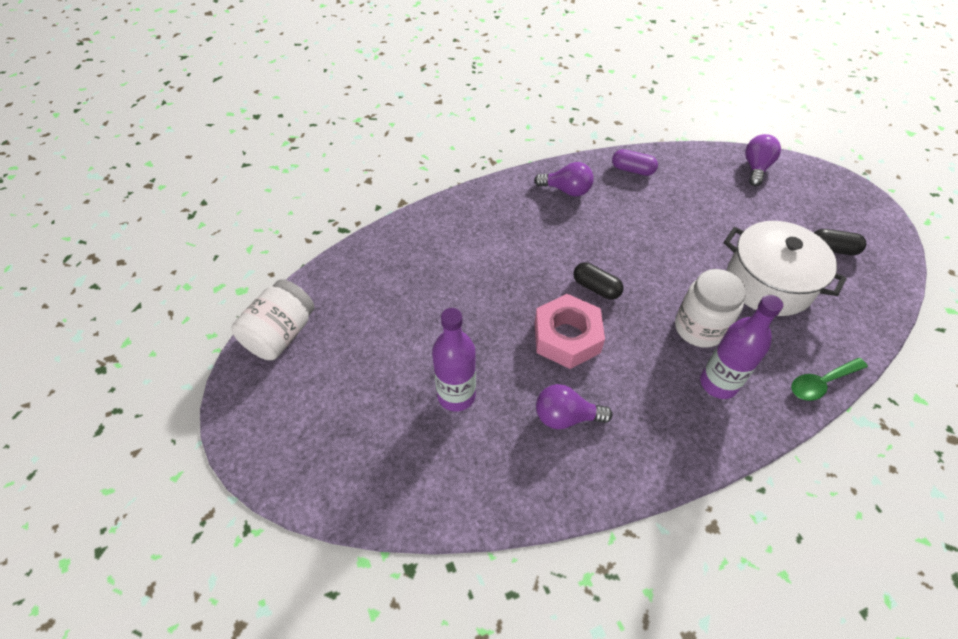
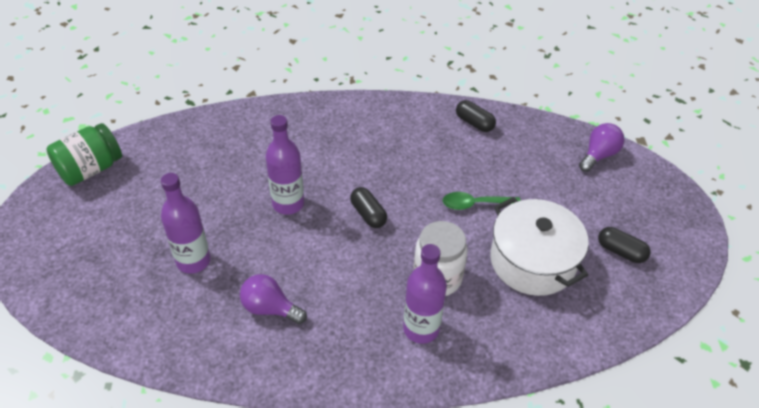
camera: 20 degrees right, 5 degrees down
white jar [231,279,314,360] -> green jar [46,123,122,186]
purple light bulb [534,162,594,197] -> none
pink nut [535,294,605,369] -> none
purple capsule [612,149,658,176] -> black capsule [456,100,496,132]
green spoon [791,358,868,401] -> green spoon moved to [443,192,521,210]
none -> purple bottle [265,115,304,215]

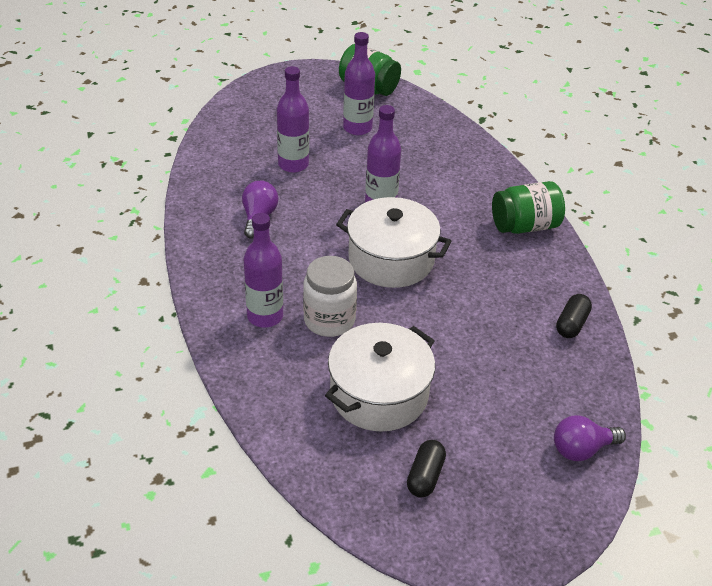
camera: 75 degrees right, 5 degrees down
black capsule [350,187,387,228] -> white pot [336,197,452,288]
green spoon [443,192,521,210] -> none
purple light bulb [579,123,624,172] -> purple light bulb turned 135 degrees clockwise [554,415,626,461]
none -> purple bottle [343,32,375,135]
none -> green jar [492,181,565,234]

